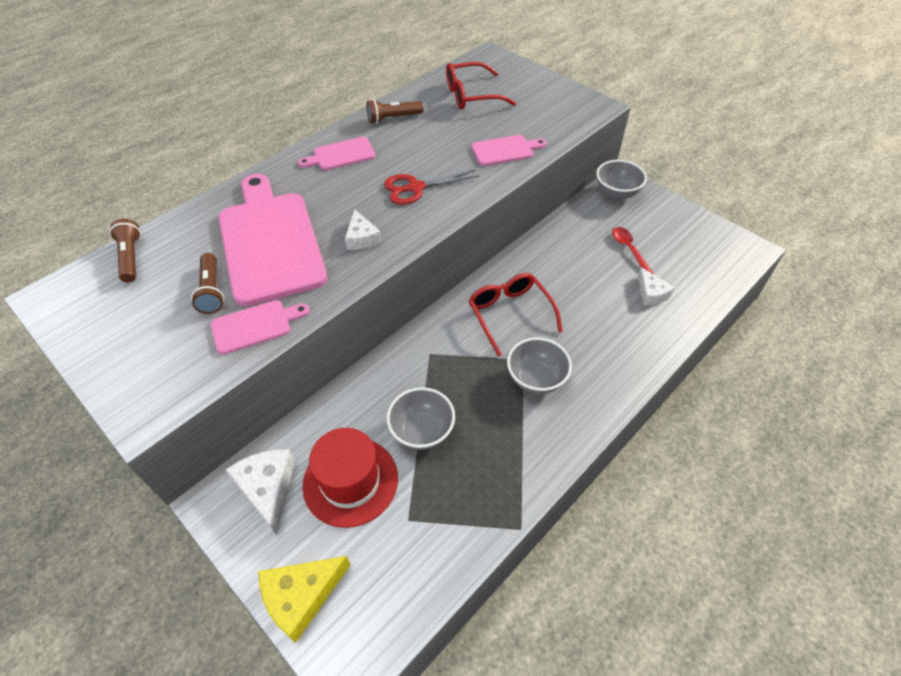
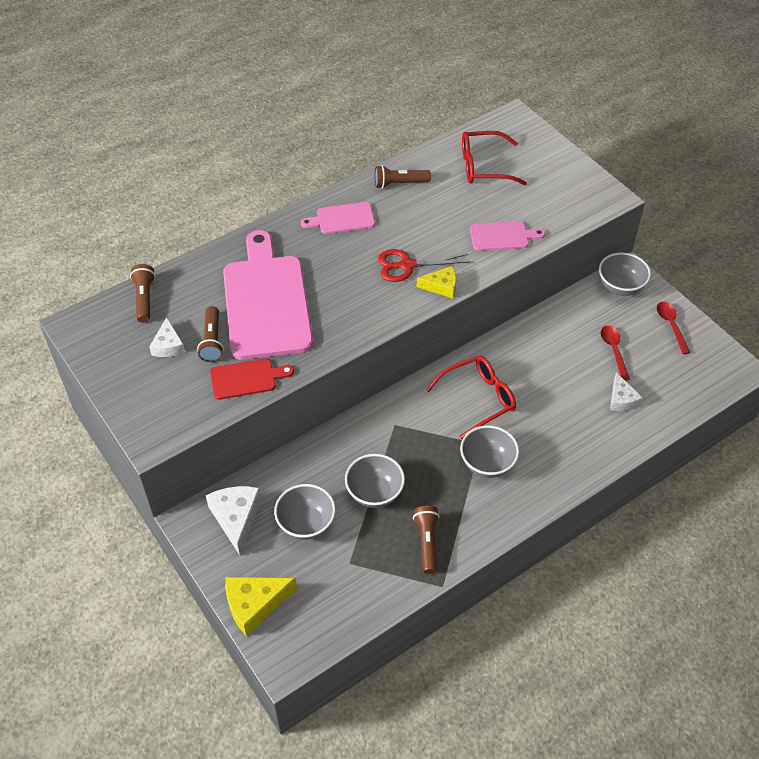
camera: 10 degrees right, 0 degrees up
pink cutting board [211,300,310,355] -> red cutting board [210,358,294,400]
red hat [302,428,398,528] -> grey bowl [274,484,336,540]
white cheese [345,209,382,250] -> white cheese moved to [149,317,185,357]
red glasses [469,273,563,357] -> red glasses turned 75 degrees clockwise [426,356,516,439]
none -> brown flashlight [413,506,440,574]
none -> yellow cheese [417,266,456,298]
none -> red spoon [657,302,691,354]

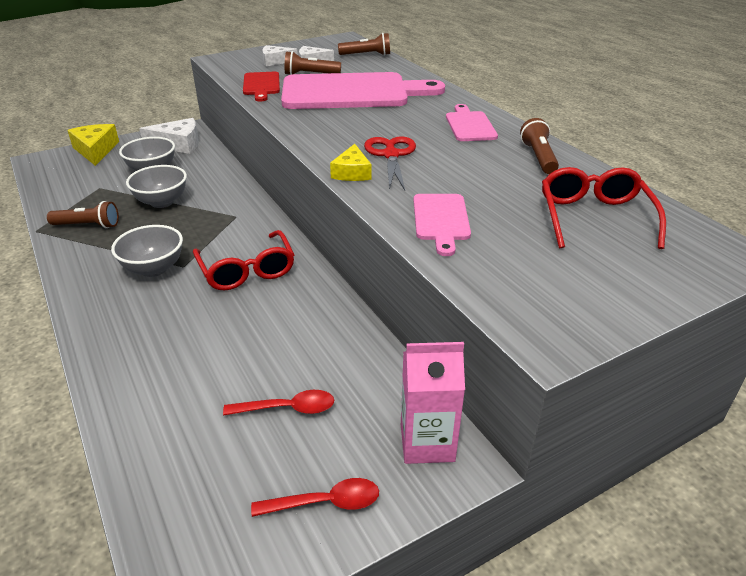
camera: 95 degrees right, 15 degrees down
grey bowl [599,253,651,296] -> pink carton [401,342,465,464]
white cheese [610,372,643,411] -> white cheese moved to [262,45,298,66]

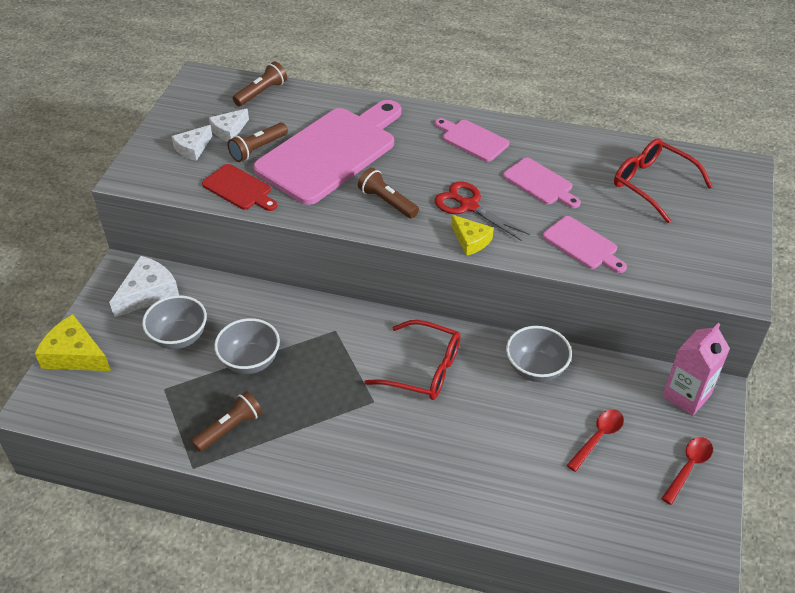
camera: 45 degrees left, 10 degrees up
grey bowl [111,225,183,277] -> grey bowl moved to [506,326,572,382]
brown flashlight [520,118,559,174] -> brown flashlight moved to [358,168,419,219]
none -> pink cutting board [503,158,581,208]

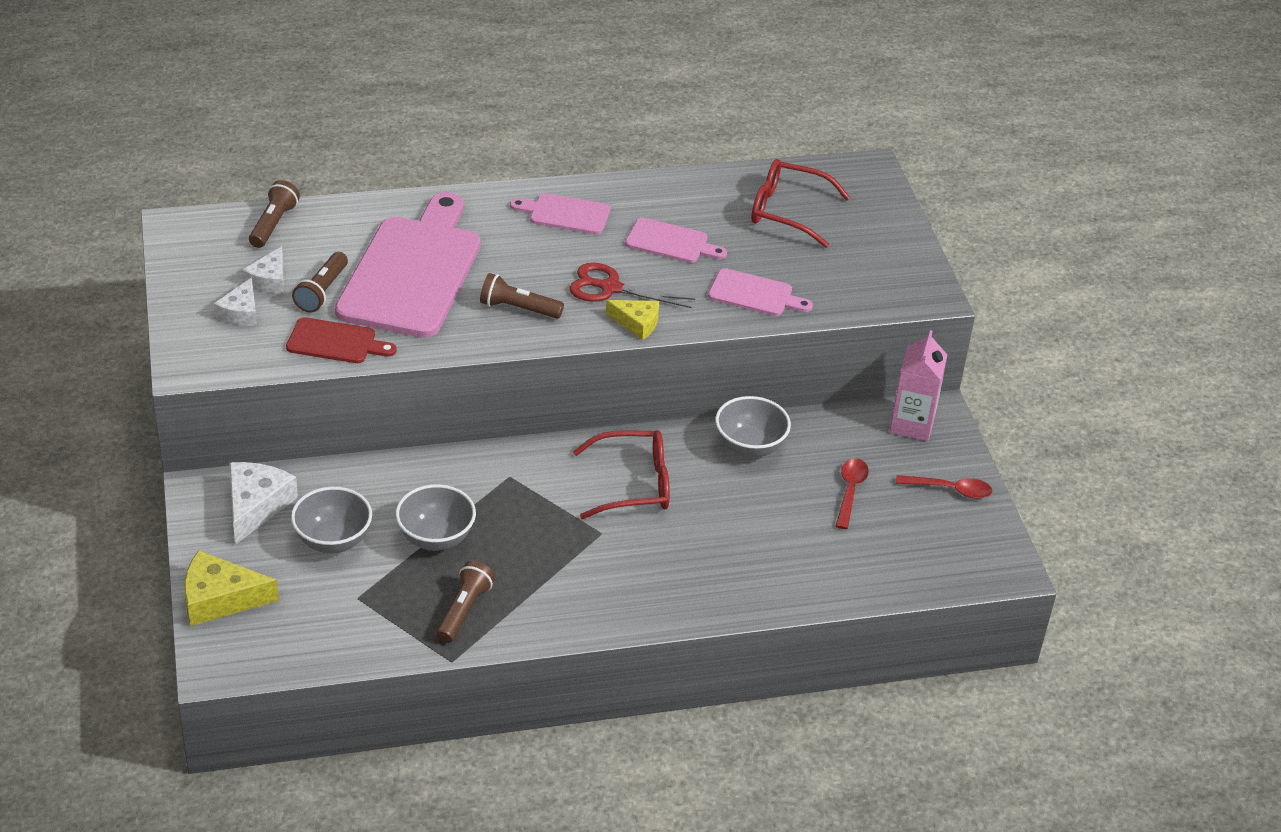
camera: 30 degrees left, 5 degrees down
red spoon [661,437,713,505] -> red spoon turned 90 degrees clockwise [896,475,992,499]

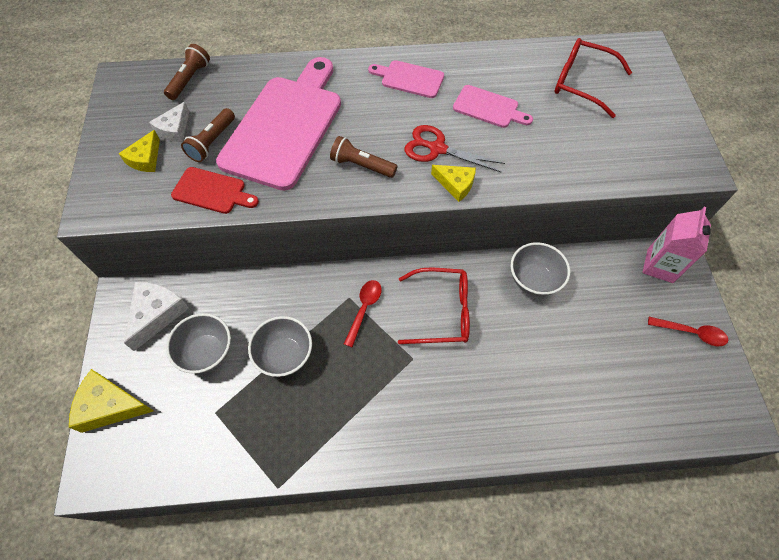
camera: 10 degrees right, 20 degrees up
white cheese [214,278,257,326] -> yellow cheese [118,130,160,172]
brown flashlight [436,561,495,643] -> none
pink cutting board [708,268,813,316] -> none
red spoon [836,458,869,529] -> red spoon moved to [344,280,382,347]

